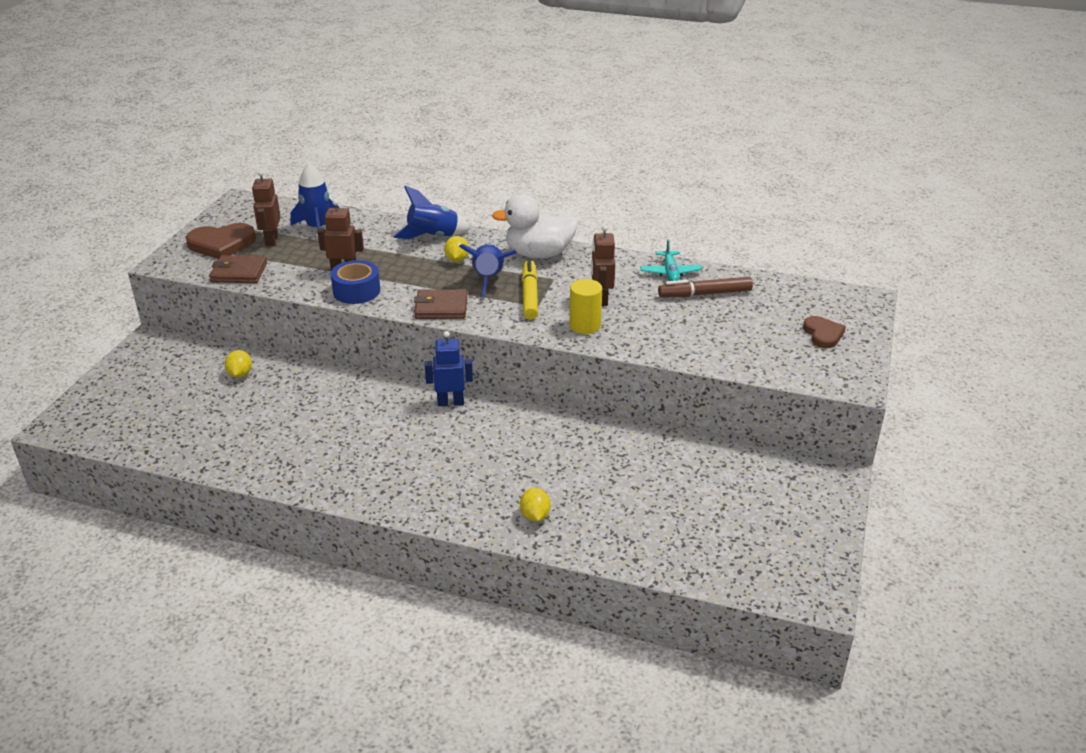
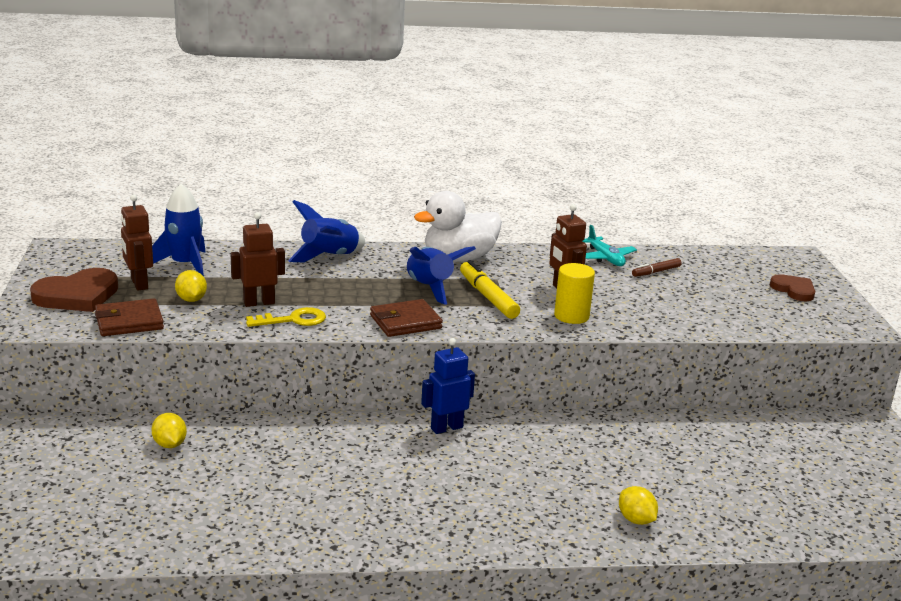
camera: 25 degrees left, 10 degrees down
blue tape [330,260,380,304] -> yellow key [246,307,326,327]
yellow lemon [444,236,469,262] -> yellow lemon moved to [175,270,207,302]
brown marker [658,277,753,297] -> brown marker [632,258,682,277], size x0.59

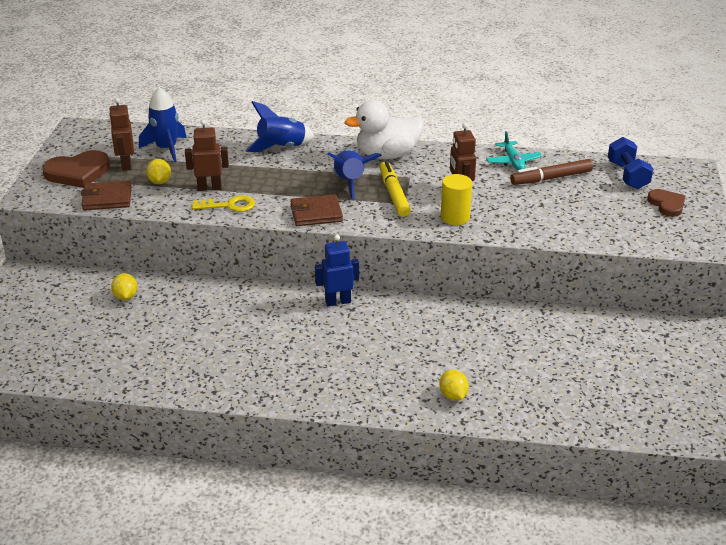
camera: 15 degrees right, 10 degrees up
brown marker [632,258,682,277] -> brown marker [510,159,593,185], size x1.69
none -> blue dumbbell [608,137,653,189]

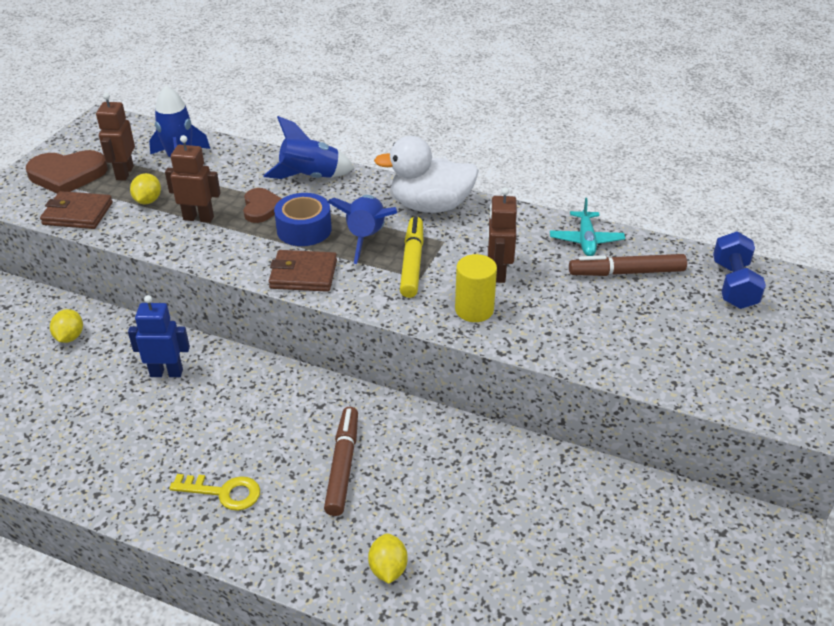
camera: 15 degrees right, 5 degrees up
yellow key [192,195,255,212] -> yellow key moved to [169,474,260,511]
blue robot [315,235,359,306] -> blue robot moved to [128,295,190,377]
brown heart [647,189,685,217] -> brown heart moved to [243,188,282,223]
none -> blue tape [274,193,332,246]
none -> brown marker [324,407,358,516]

